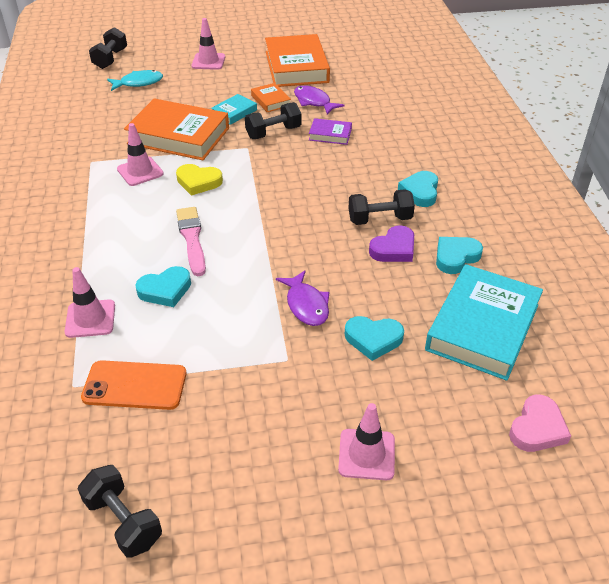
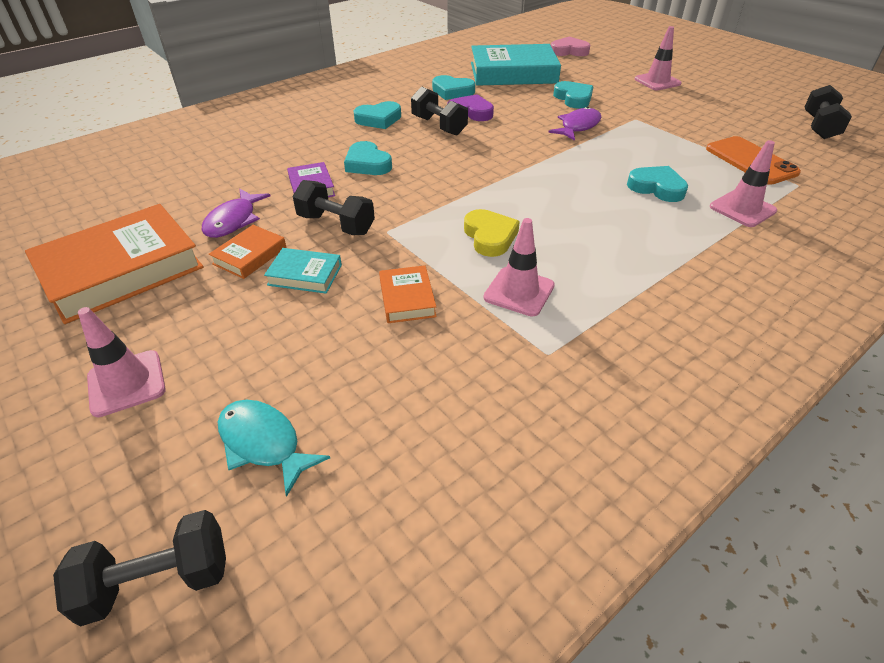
camera: 120 degrees left, 0 degrees up
orange book [124,98,229,160] -> orange book [379,265,437,323], size x0.47
pink brush [176,207,206,276] -> none
none -> turquoise heart [344,141,392,175]

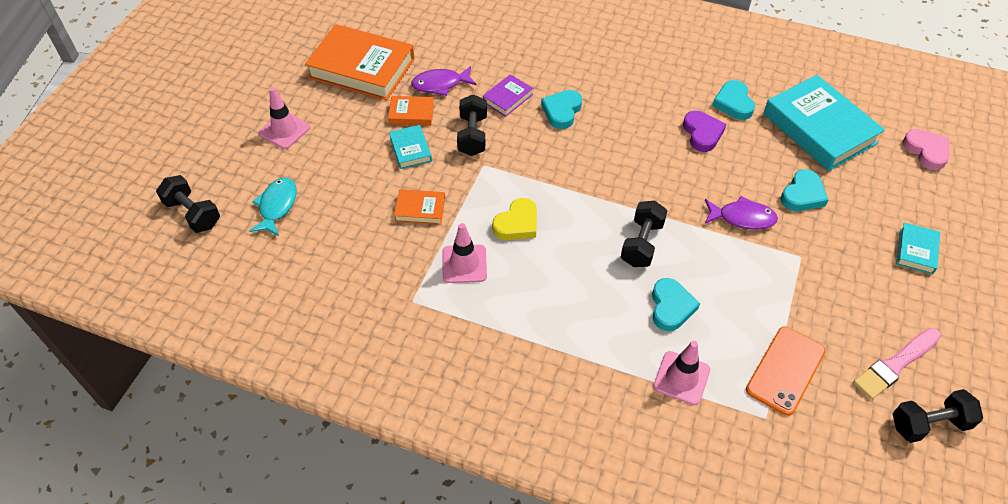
camera: 60 degrees right, 10 degrees up
turquoise heart [354,101,401,129] -> none
orange book [379,265,437,323] -> orange book turned 45 degrees clockwise [394,189,445,225]
black dumbbell [411,86,468,136] -> black dumbbell moved to [621,201,668,267]
pink traffic cone [634,26,682,90] -> turquoise book [896,222,940,274]
none -> pink brush [853,328,941,399]

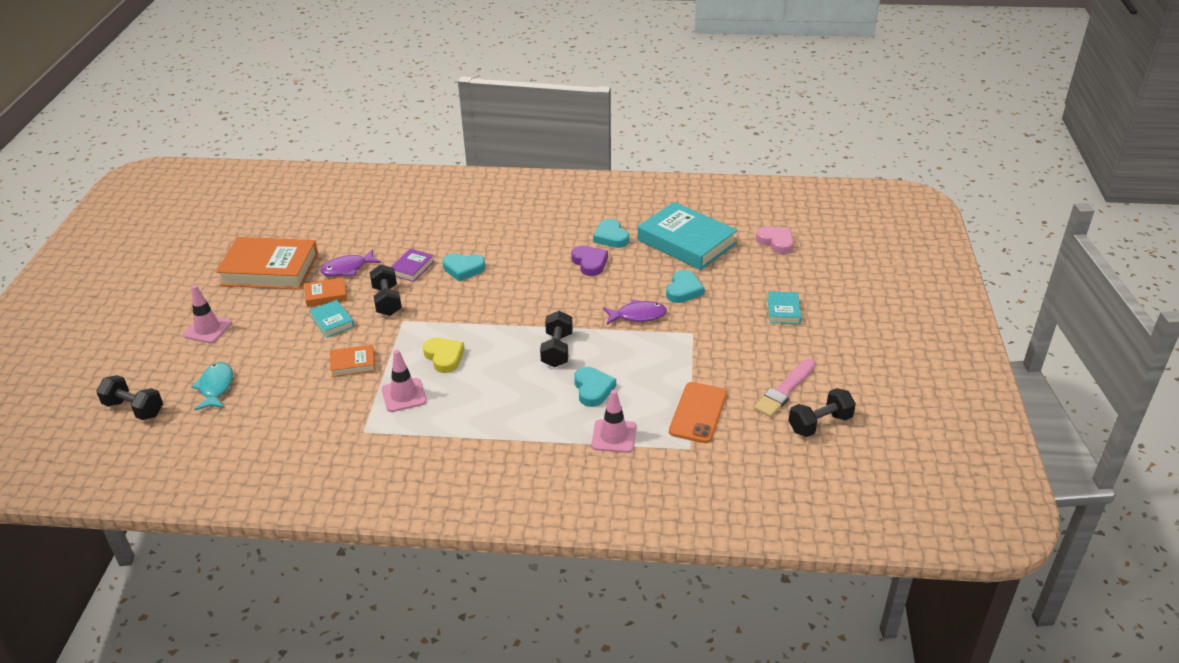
camera: 15 degrees left, 15 degrees down
yellow heart [492,198,537,240] -> yellow heart turned 60 degrees counterclockwise [423,338,465,373]
turquoise heart [541,90,582,129] -> turquoise heart turned 90 degrees counterclockwise [443,253,485,281]

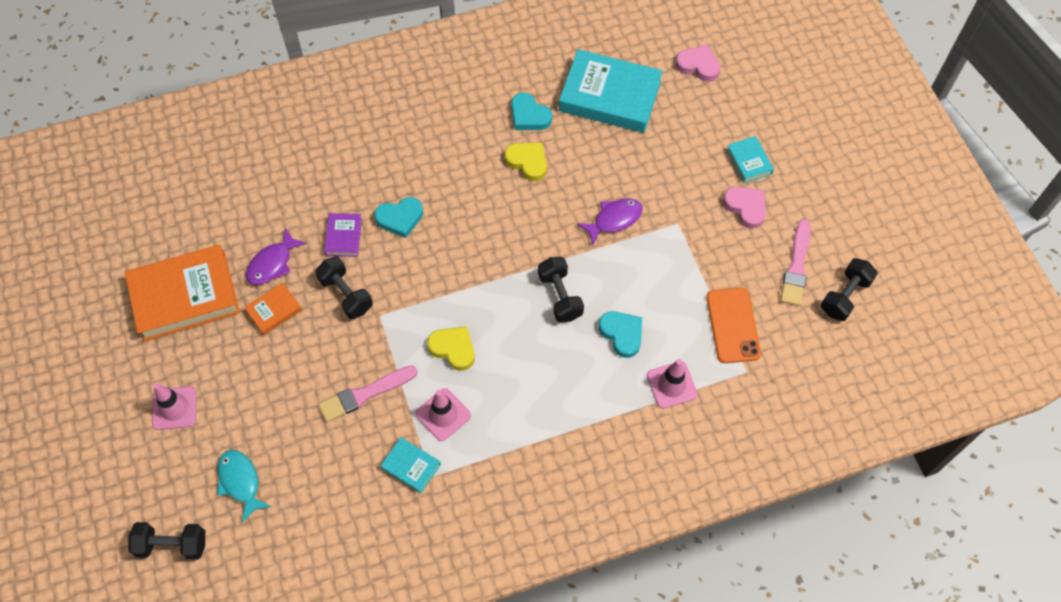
camera: 25 degrees left, 25 degrees up
turquoise book [309,300,354,338] -> turquoise book moved to [380,437,441,493]
orange book [330,345,375,377] -> pink brush [318,365,418,422]
purple heart [571,246,608,276] -> yellow heart [504,143,547,181]
turquoise heart [666,270,705,303] -> none
none -> pink heart [723,186,766,229]

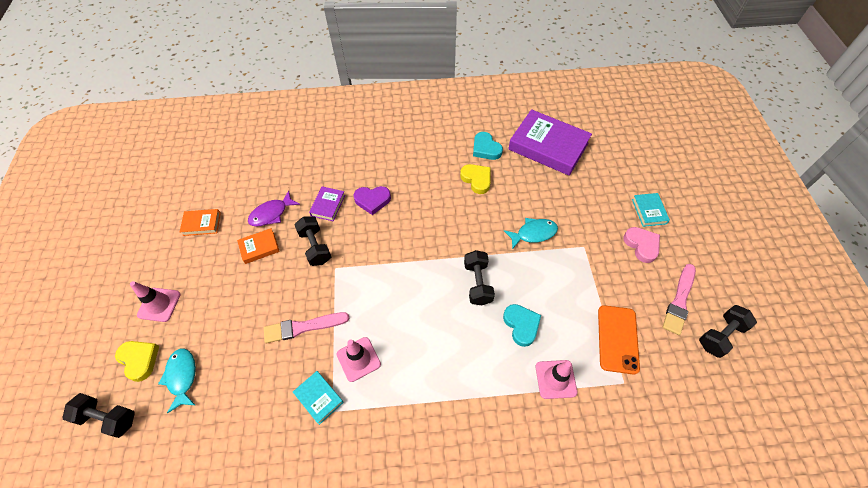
camera: 15 degrees right, 5 degrees down
orange book [125,245,240,342] -> orange book [180,209,221,236], size x0.47
turquoise heart [374,197,423,238] -> purple heart [353,186,391,215]
yellow heart [427,326,475,371] -> yellow heart moved to [115,341,159,382]
turquoise book [559,49,663,133] -> purple book [509,109,592,176]
purple fish [577,198,643,245] -> turquoise fish [504,218,558,250]
pink heart [675,45,721,82] -> none

